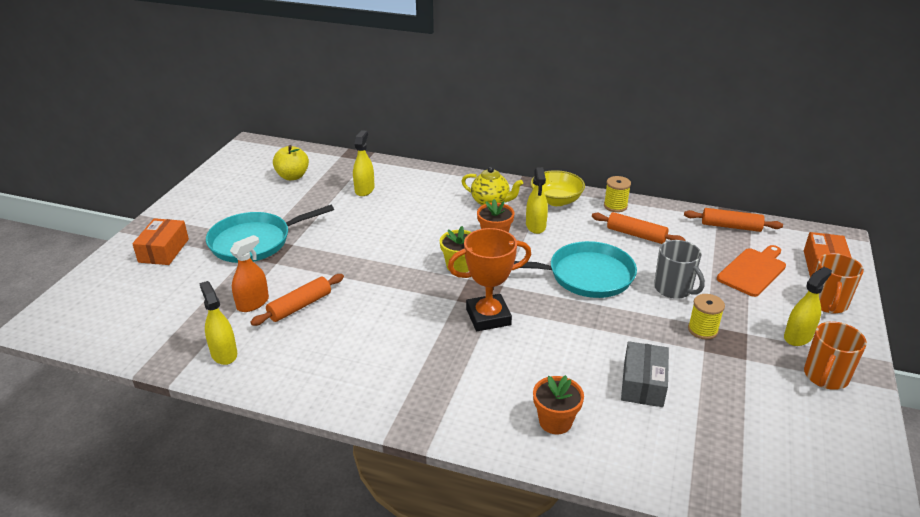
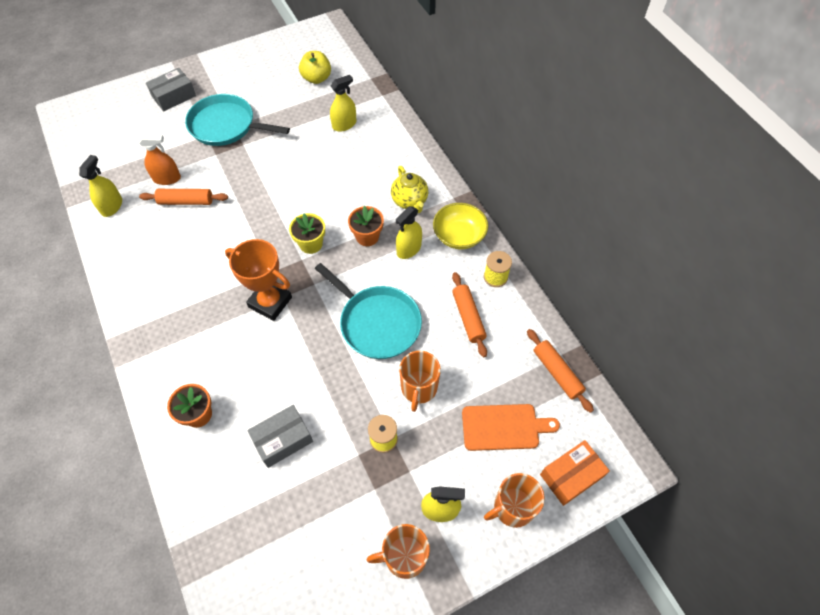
camera: 45 degrees right, 25 degrees up
orange box [132,218,189,265] -> grey box [146,68,196,111]
grey mug [654,240,705,299] -> orange mug [399,351,441,412]

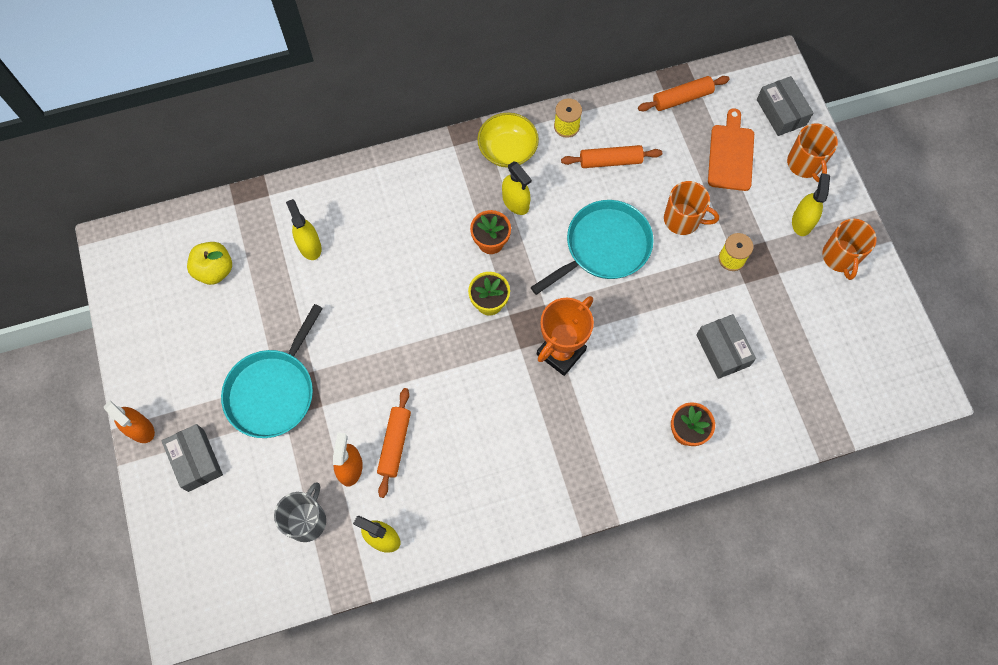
camera: 80 degrees left, 10 degrees up
yellow teapot [391,166,428,213] -> none
orange box [540,440,610,506] -> grey box [757,76,814,136]
none -> orange spray bottle [104,401,155,443]
none -> grey mug [274,483,326,542]

